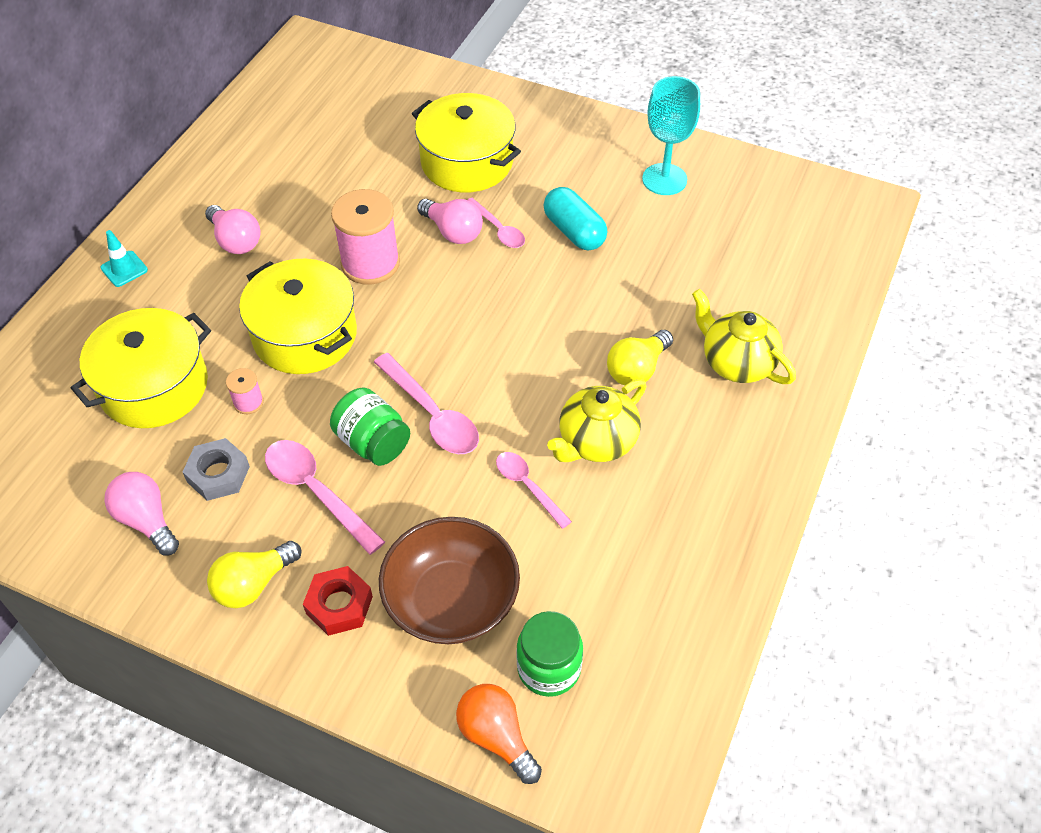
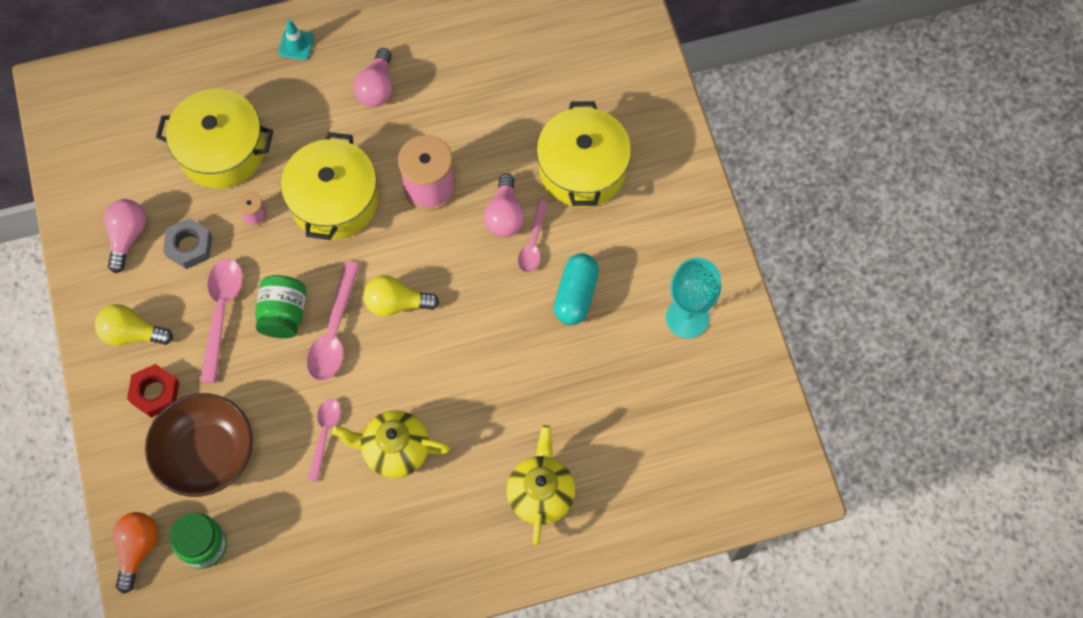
camera: 50 degrees right, 15 degrees up
yellow light bulb [607,330,673,385] -> yellow light bulb moved to [363,275,439,317]

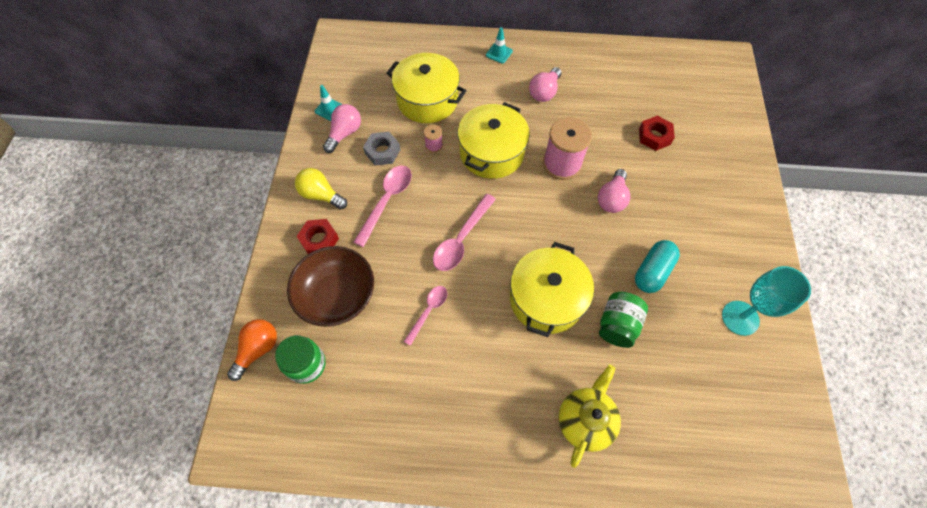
camera: 20 degrees right, 5 degrees down
green jar [255,275,306,338] -> green jar moved to [599,292,648,348]
yellow teapot [332,411,450,478] -> none
yellow light bulb [363,275,439,317] -> none
pink spoon [518,200,548,272] -> none
yellow pot [536,102,631,207] -> yellow pot moved to [510,242,594,337]
none -> turquoise traffic cone [315,85,342,121]
none -> red nut [639,116,675,151]

